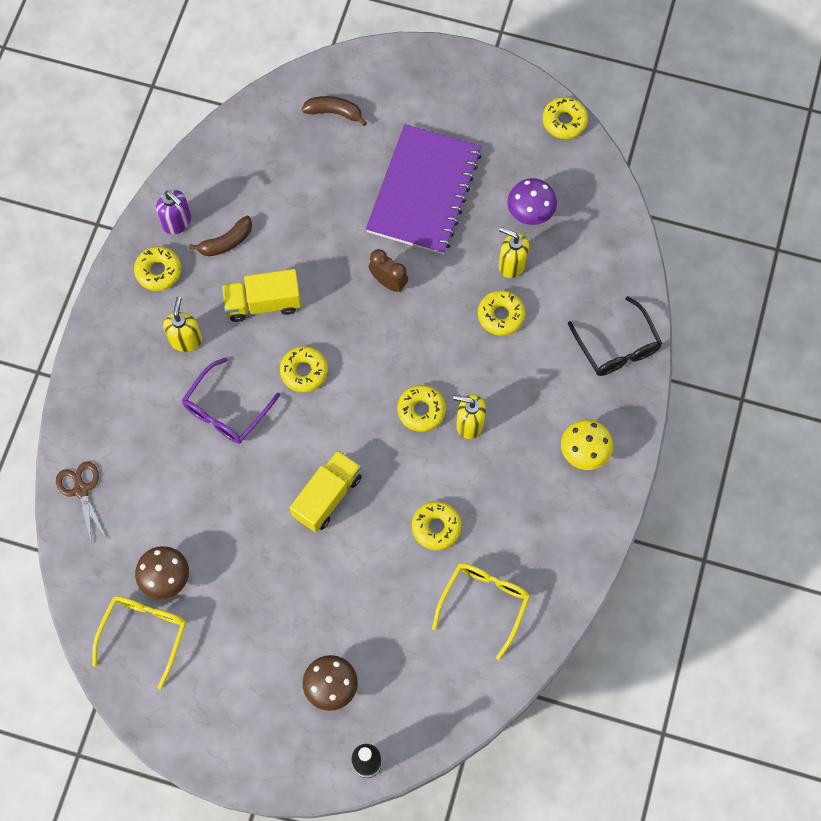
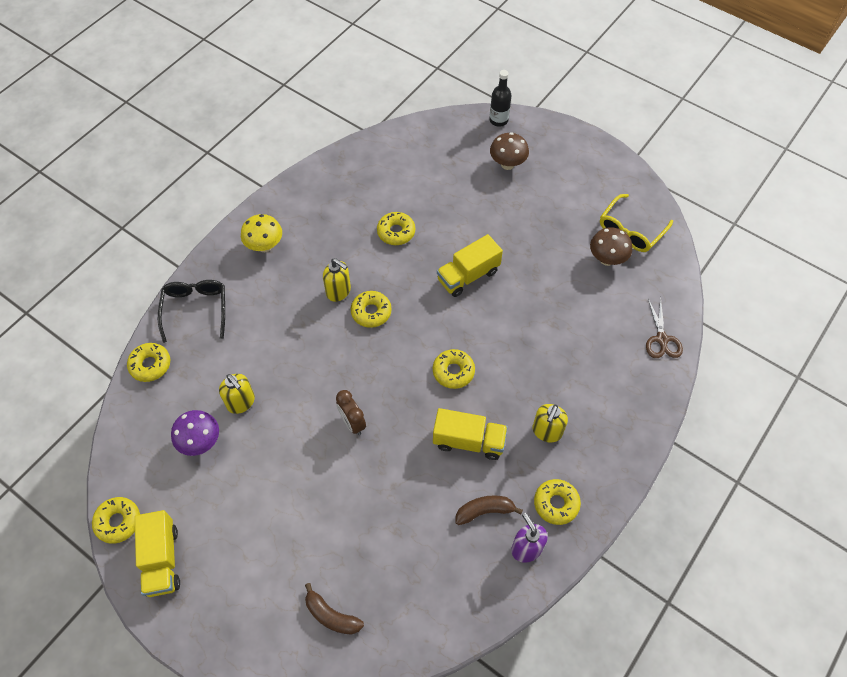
camera: 160 degrees left, 10 degrees down
purple glasses [182,357,280,444] -> none
purple notebook [366,124,482,255] -> none
yellow glasses [432,563,530,660] -> none
yellow donut [478,290,525,336] -> yellow donut moved to [127,343,170,382]
none -> yellow truck [135,510,180,597]

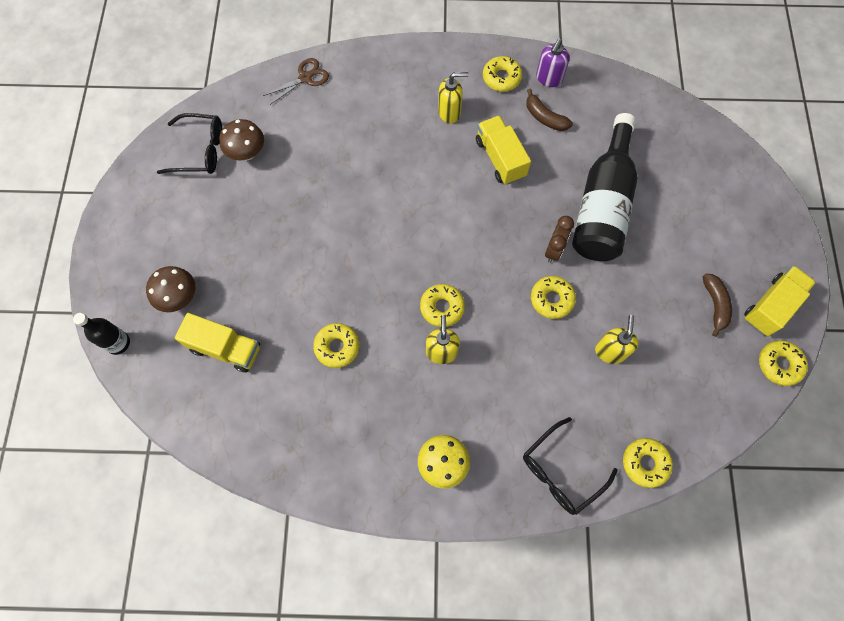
camera: 125 degrees left, 10 degrees up
purple mushroom [171,410,219,456] -> none
brown banana [305,583,364,635] -> brown banana moved to [703,274,732,337]
yellow donut [433,349,475,389] -> yellow donut moved to [531,276,576,319]
yellow truck [437,234,503,297] -> yellow truck moved to [175,313,260,373]
yellow glasses [600,194,673,252] -> black glasses [157,113,222,174]
none -> black bottle [572,113,638,261]

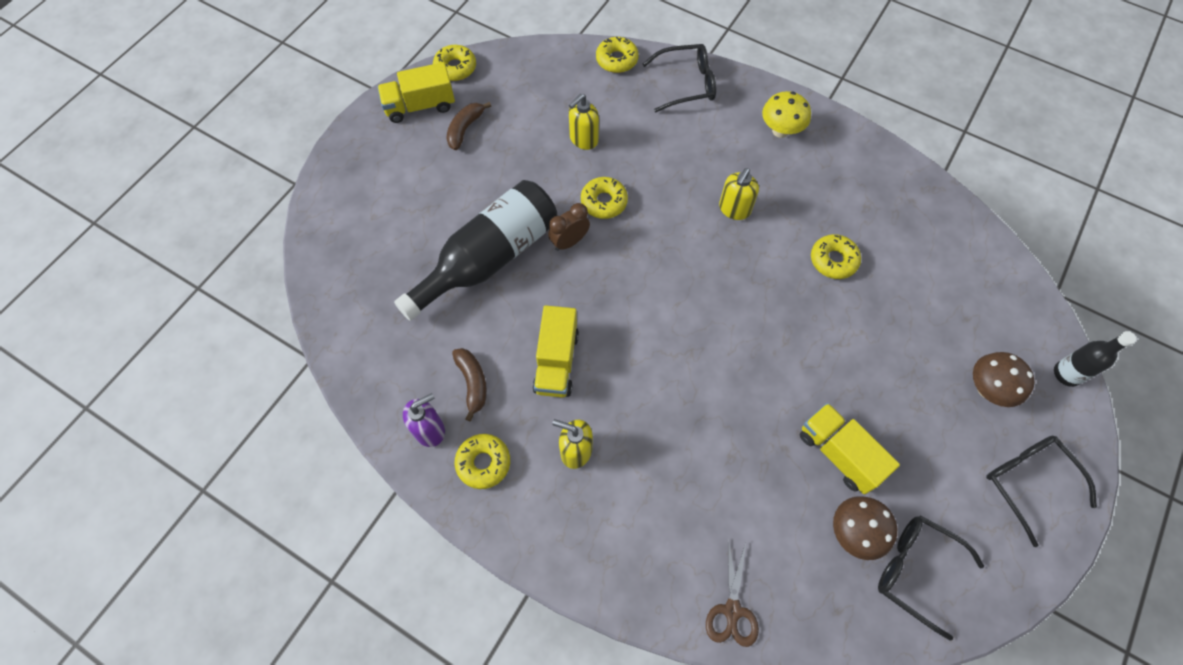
camera: 150 degrees left, 5 degrees down
yellow truck [175,313,260,373] -> yellow truck moved to [800,403,900,494]
brown scissors [263,58,329,105] -> brown scissors turned 75 degrees counterclockwise [706,538,759,647]
yellow donut [420,284,465,327] -> none
none -> black glasses [986,436,1097,547]

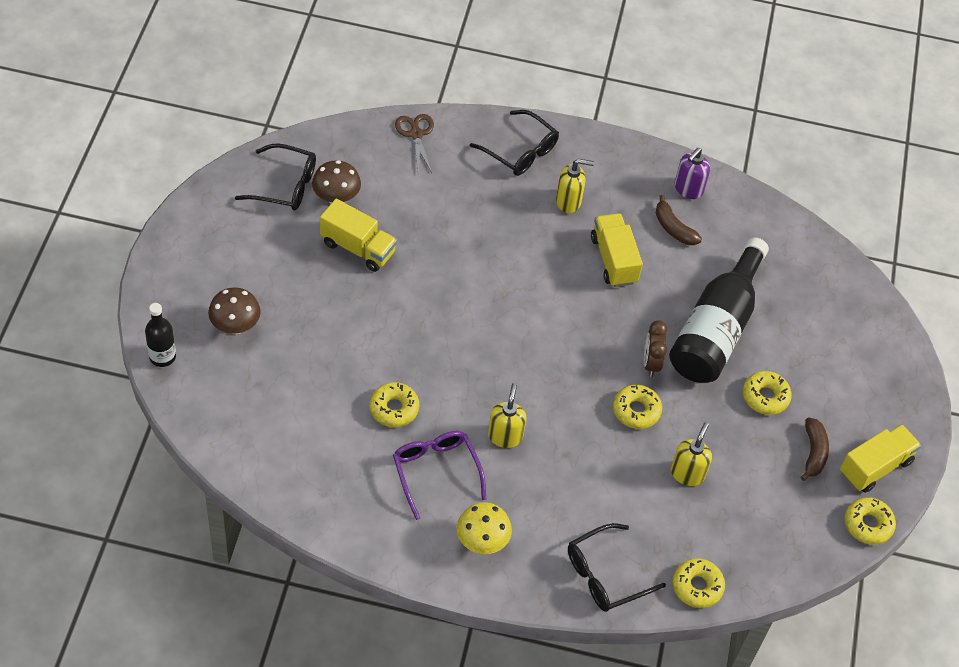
camera: 155 degrees right, 10 degrees down
yellow donut [455,434,510,489] -> yellow donut moved to [743,371,792,415]
brown clock [548,203,590,251] -> brown clock turned 150 degrees clockwise [644,320,667,377]
black glasses [986,436,1097,547] -> black glasses moved to [470,110,559,176]
none -> purple glasses [393,431,486,520]

